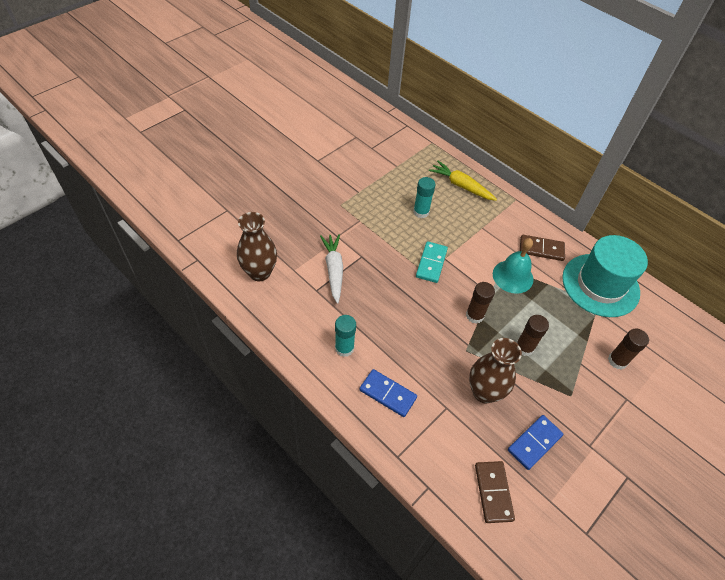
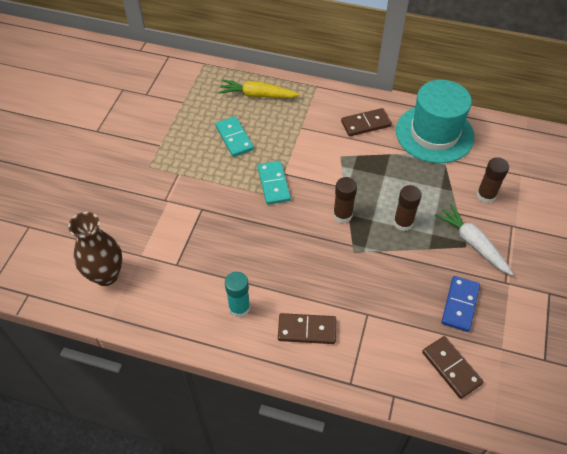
camera: 25 degrees left, 0 degrees up
white carrot [320,234,343,304] -> white carrot moved to [435,204,513,275]
blue domino [359,369,417,417] -> brown domino [278,313,336,344]
turquoise glue stick [413,177,436,218] -> turquoise domino [215,116,254,157]
brown vase [469,338,522,404] -> none
turquoise bell [493,238,533,294] -> none

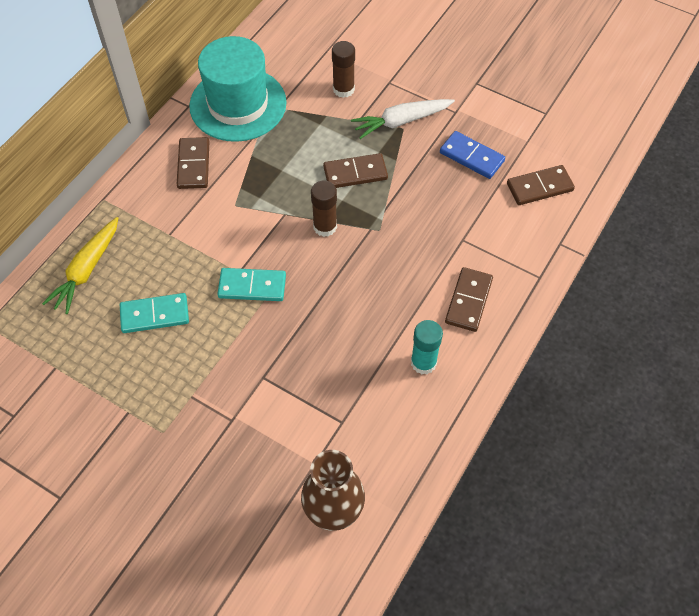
camera: 75 degrees left, 5 degrees up
brown glue stick [393,185,422,231] -> brown domino [323,153,388,188]

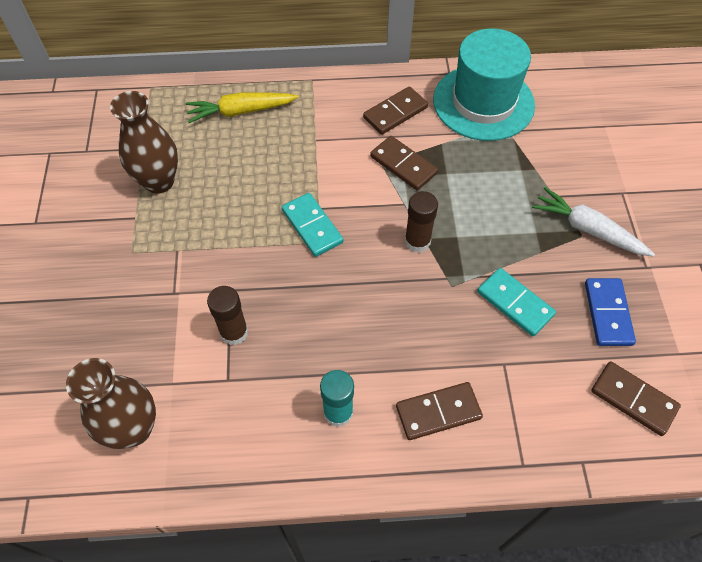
camera: 55 degrees right, 0 degrees up
turquoise domino [120,293,189,333] -> turquoise domino moved to [477,268,556,337]
brown domino [323,153,388,188] -> brown domino moved to [370,136,438,191]
brown glue stick [332,41,355,98] -> brown glue stick moved to [207,286,248,345]
none -> brown vase [110,91,178,194]

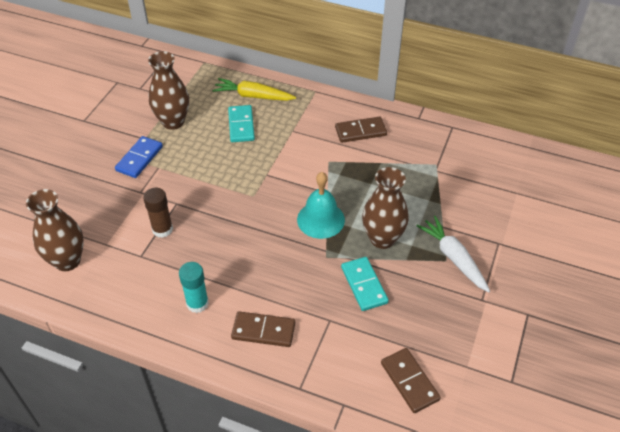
camera: 25 degrees right, 10 degrees down
turquoise domino [282,193,344,257] -> turquoise domino moved to [228,105,255,142]
brown domino [370,136,438,191] -> none
brown glue stick [405,191,438,253] -> turquoise bell [297,172,345,239]
turquoise hat [433,29,535,141] -> none
blue domino [585,278,636,346] -> blue domino moved to [115,136,163,178]
none -> brown vase [362,167,409,249]

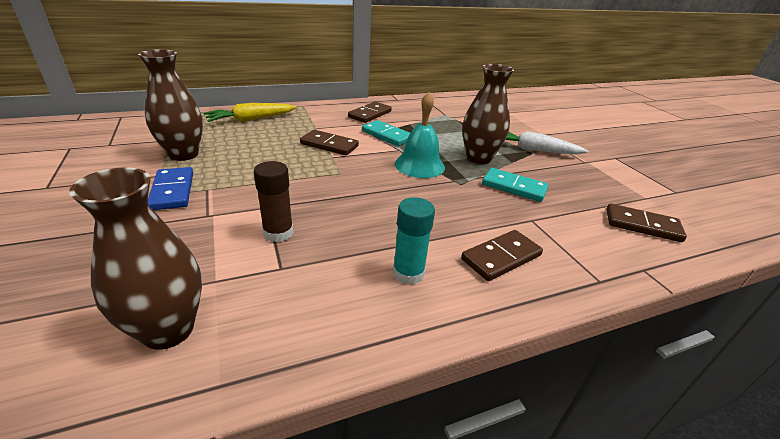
camera: 45 degrees left, 15 degrees down
turquoise domino [228,105,255,142] -> turquoise domino moved to [362,120,410,146]
none -> brown domino [300,130,359,155]

